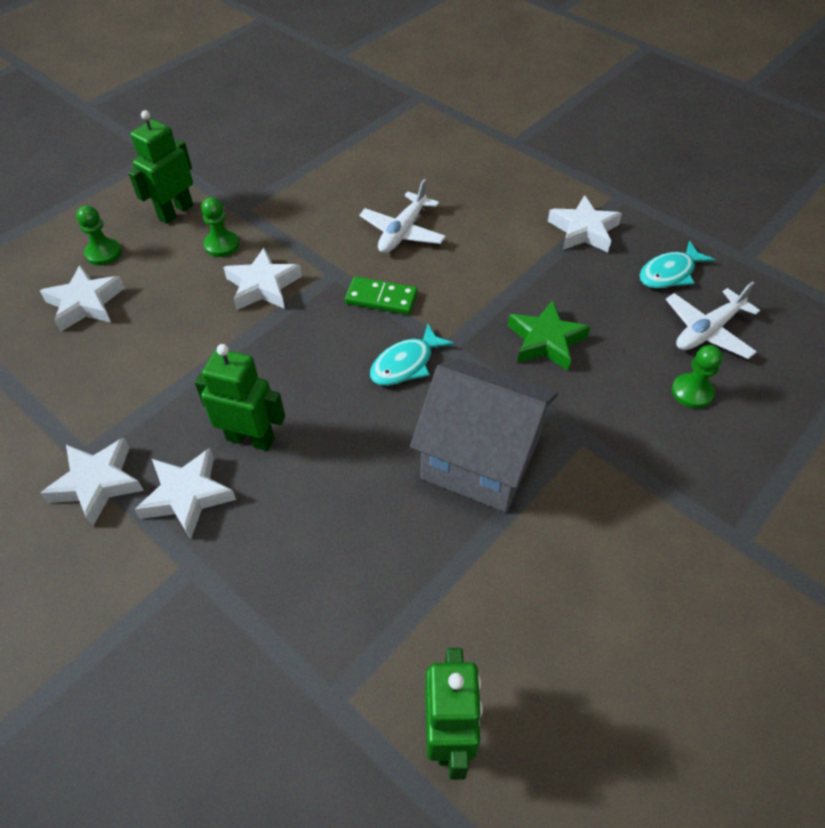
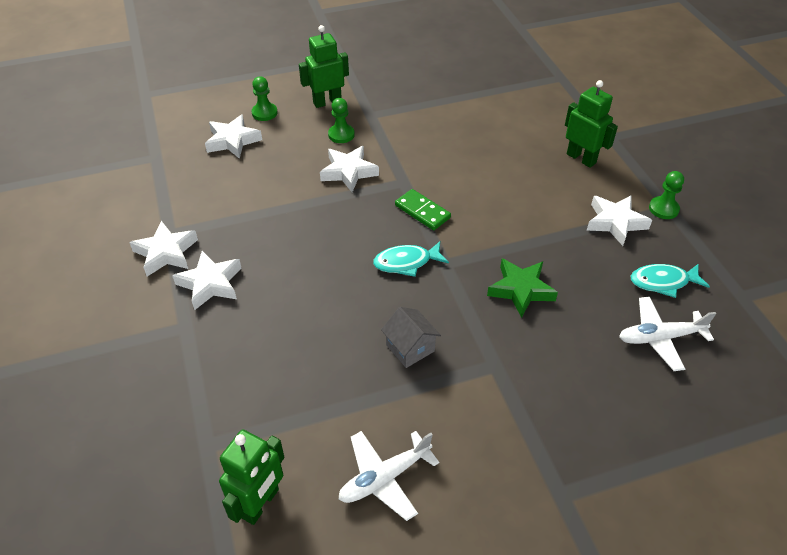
camera: 30 degrees right, 5 degrees down
green robot [194,344,285,451] -> green robot moved to [565,80,618,168]
white plane [359,179,446,253] -> white plane moved to [338,431,439,521]
grey house [410,359,558,512] -> grey house [381,307,441,368], size x0.48
green pawn [672,345,723,409] -> green pawn moved to [649,171,684,219]

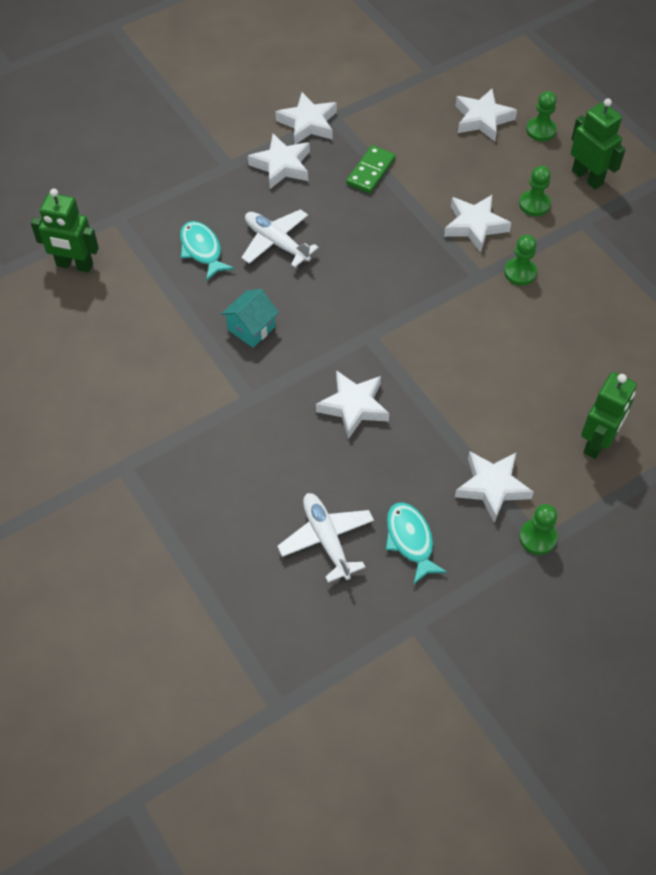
camera: 75 degrees right, 10 degrees up
white plane [338,431,439,521] -> white plane moved to [241,209,319,267]
turquoise fish [373,241,449,277] -> turquoise fish moved to [180,221,235,281]
grey house [381,307,441,368] -> turquoise house [221,289,279,348]
green domino [395,189,451,230] -> green domino moved to [346,145,396,194]
green star [487,258,558,318] -> white star [316,370,389,439]
none -> green pawn [504,235,537,285]

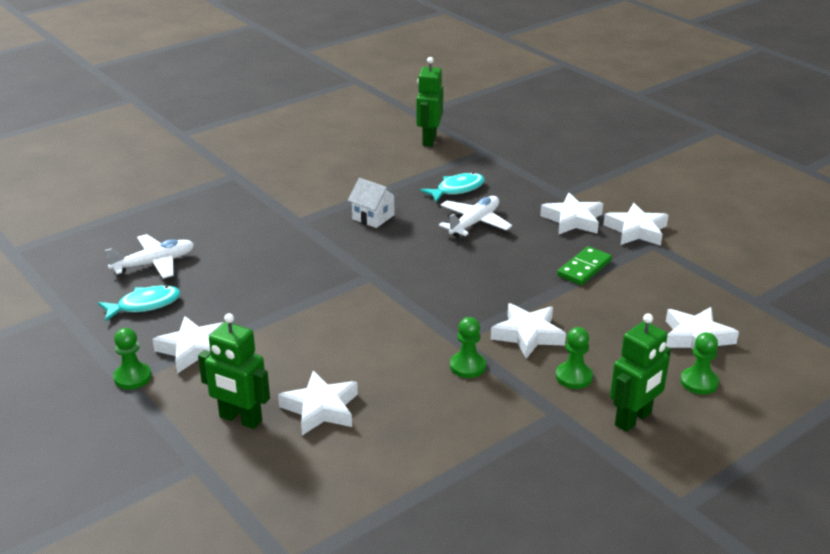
camera: 85 degrees right, 25 degrees down
turquoise house [221,289,279,348] -> white house [348,178,398,228]
white star [316,370,389,439] -> white star moved to [278,371,358,435]
green domino [346,145,396,194] -> green domino turned 75 degrees counterclockwise [557,246,612,285]

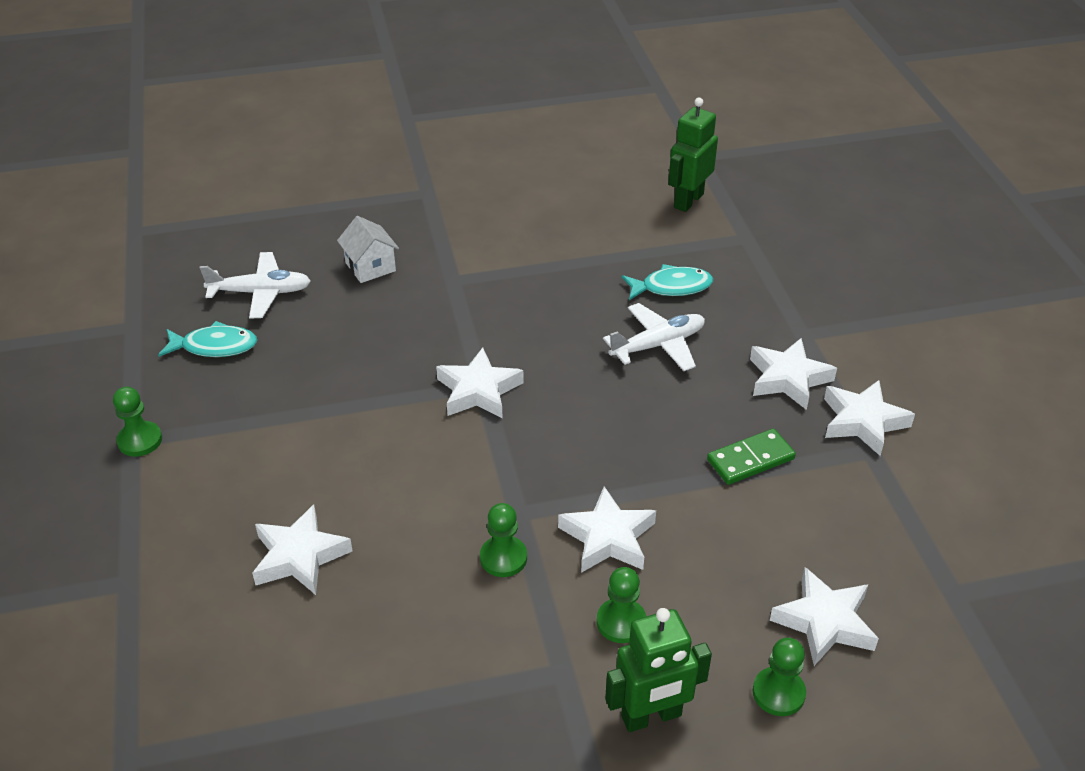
camera: 25 degrees right, 10 degrees up
white star [152,316,224,374] -> white star moved to [436,348,524,419]
green robot [198,313,270,429] -> none
white house [348,178,398,228] -> white house moved to [337,216,399,283]

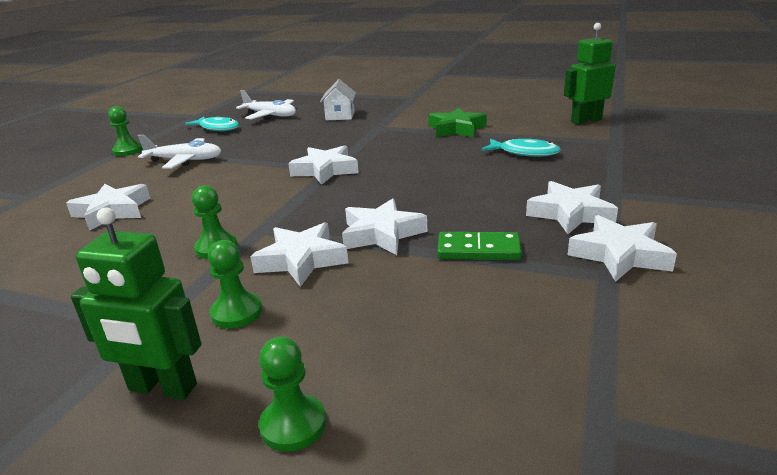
camera: 35 degrees right, 15 degrees down
white plane [603,303,705,371] -> white plane moved to [138,135,221,169]
white star [770,567,879,666] -> white star moved to [342,198,427,255]
none -> green star [428,107,487,137]

